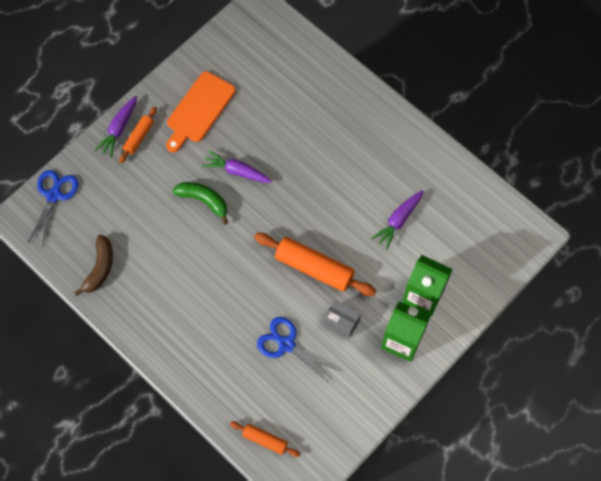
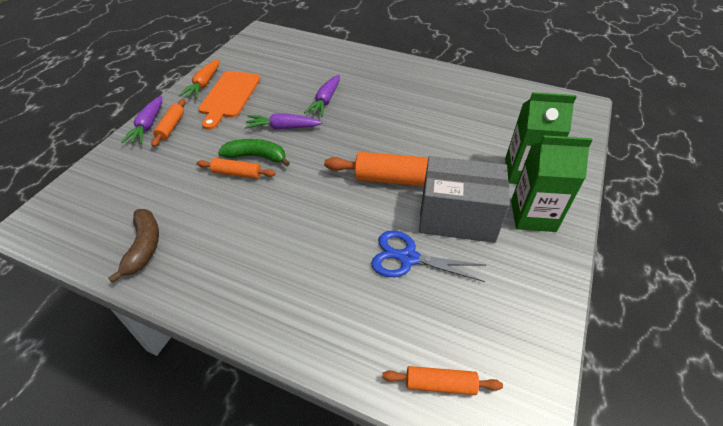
camera: 20 degrees left, 20 degrees down
blue scissors [28,170,79,248] -> none
grey box [324,300,361,338] -> grey box [419,156,510,243], size x2.04
purple carrot [372,190,424,249] -> purple carrot moved to [304,75,340,117]
none -> orange carrot [179,59,219,99]
none -> orange rolling pin [197,158,276,179]

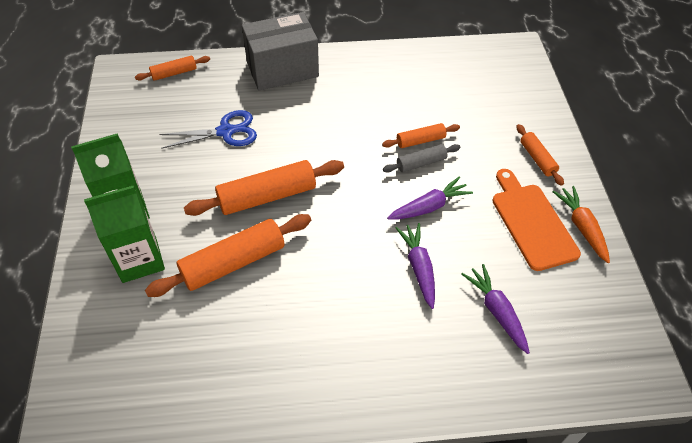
camera: 150 degrees right, 5 degrees up
brown banana [108,209,159,283] -> none
purple carrot [121,96,162,144] -> purple carrot moved to [461,264,530,354]
green banana [218,139,290,167] -> grey rolling pin [383,144,461,173]
grey box [419,156,510,243] -> grey box moved to [242,12,319,90]
none -> orange rolling pin [145,214,311,297]

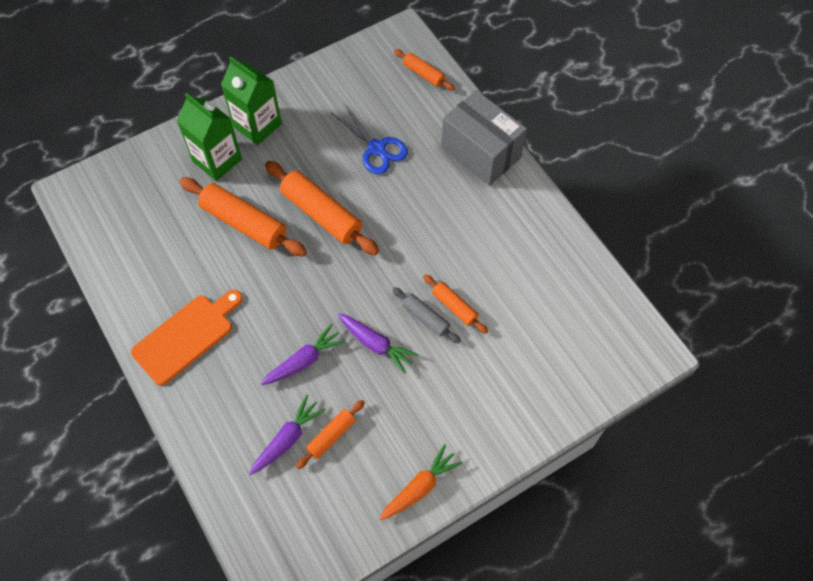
camera: 65 degrees right, 10 degrees up
orange cutting board [492,169,581,271] -> orange cutting board moved to [131,290,243,385]
orange rolling pin [516,124,564,186] -> orange rolling pin moved to [296,400,365,469]

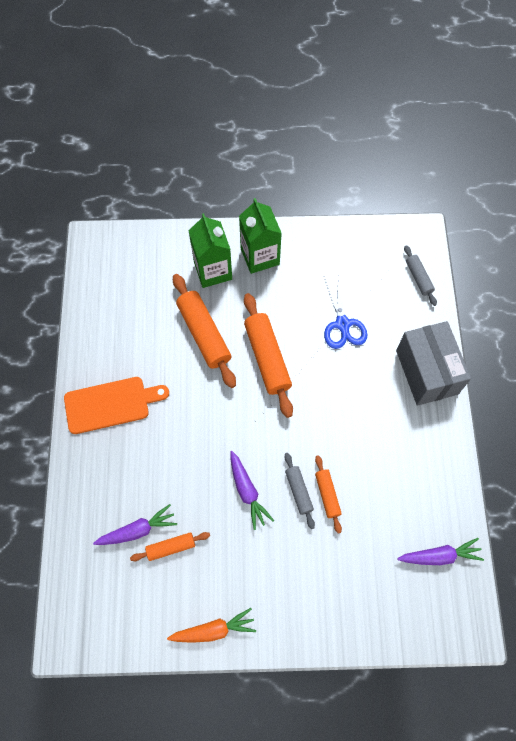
camera: 30 degrees right, 5 degrees up
purple carrot [261,324,346,385] -> purple carrot moved to [397,538,484,565]
orange rolling pin [394,49,455,91] -> grey rolling pin [404,245,437,306]

